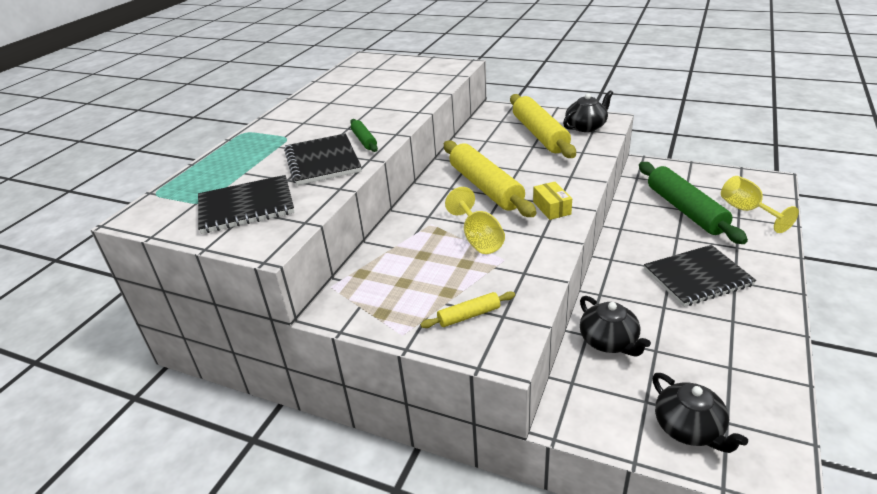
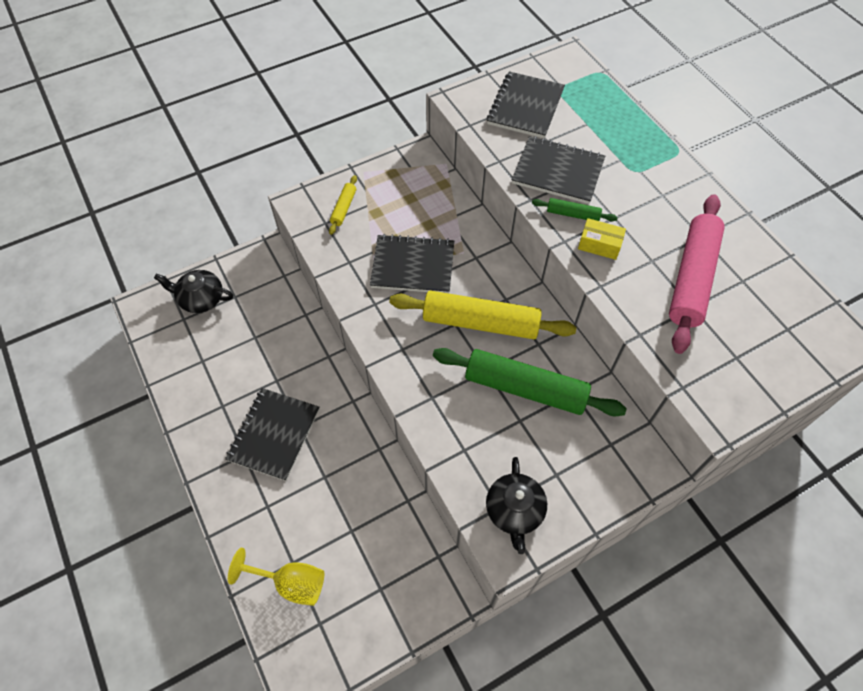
camera: 125 degrees right, 25 degrees up
yellow goblet [445,187,505,254] -> black notebook [370,234,454,293]
yellow rolling pin [510,94,576,158] -> none
yellow box [533,182,572,220] -> yellow box moved to [578,218,626,260]
black teapot [580,296,651,356] -> none
green rolling pin [639,162,748,244] -> green rolling pin moved to [433,348,627,416]
none -> pink rolling pin [669,194,725,354]

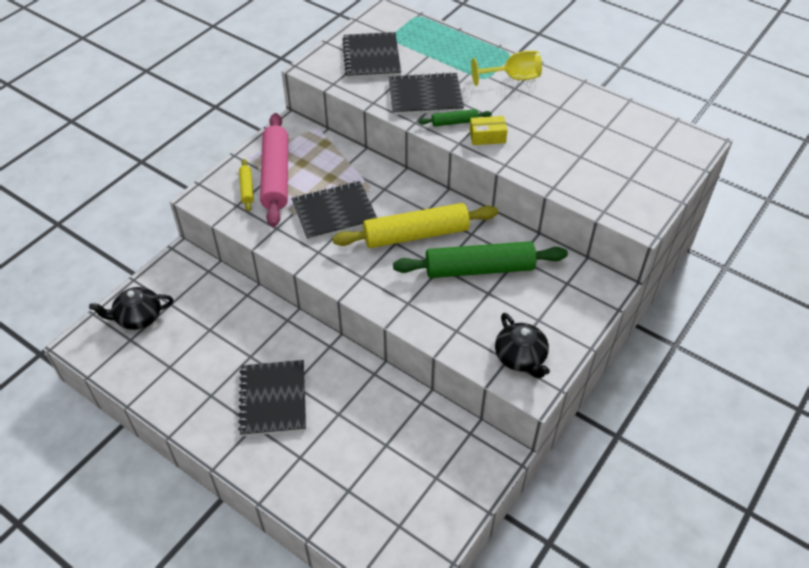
camera: 25 degrees left, 10 degrees down
yellow goblet [228,548,324,606] -> yellow goblet moved to [471,51,542,86]
pink rolling pin [669,194,725,354] -> pink rolling pin moved to [260,113,288,227]

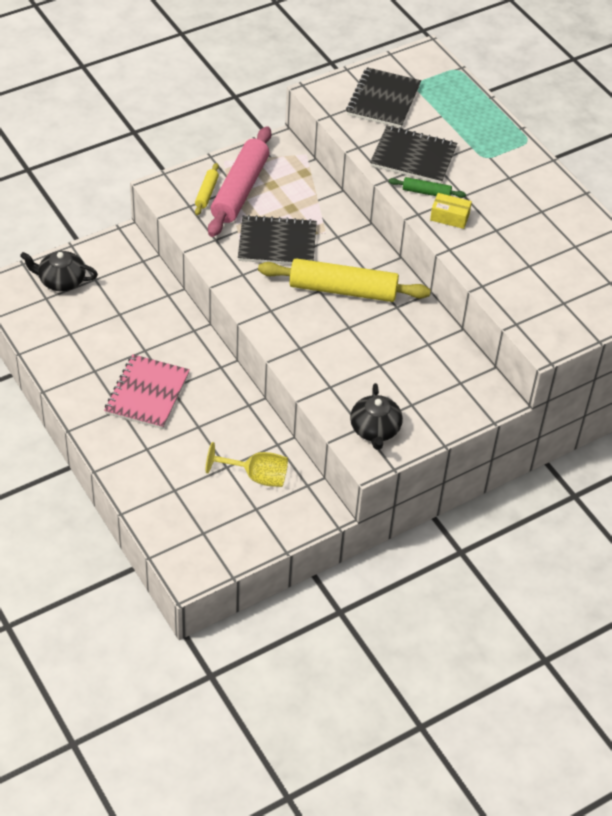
camera: 20 degrees right, 0 degrees up
black notebook [238,360,306,436] -> pink notebook [104,354,190,429]
green rolling pin [393,241,568,278] -> none
yellow goblet [471,51,542,86] -> yellow goblet moved to [206,442,288,487]

